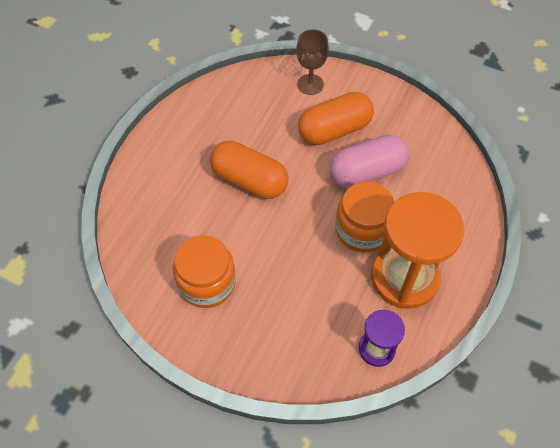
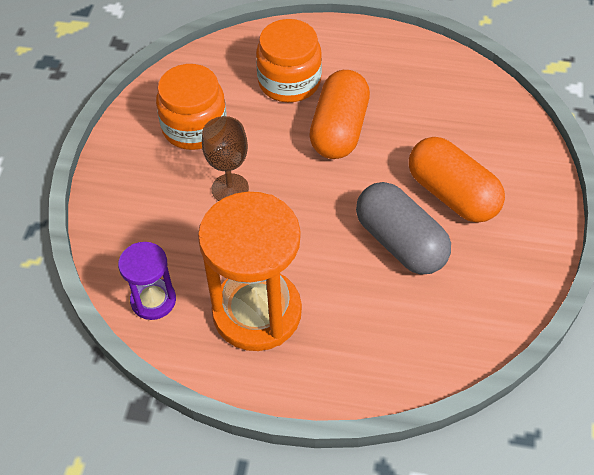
camera: 75 degrees right, 5 degrees down
brown goblet [296,29,329,95] -> brown goblet moved to [202,116,249,201]
pink capsule [329,134,409,188] -> grey capsule [356,182,451,274]
orange jar [335,181,394,252] -> orange jar moved to [256,19,322,102]

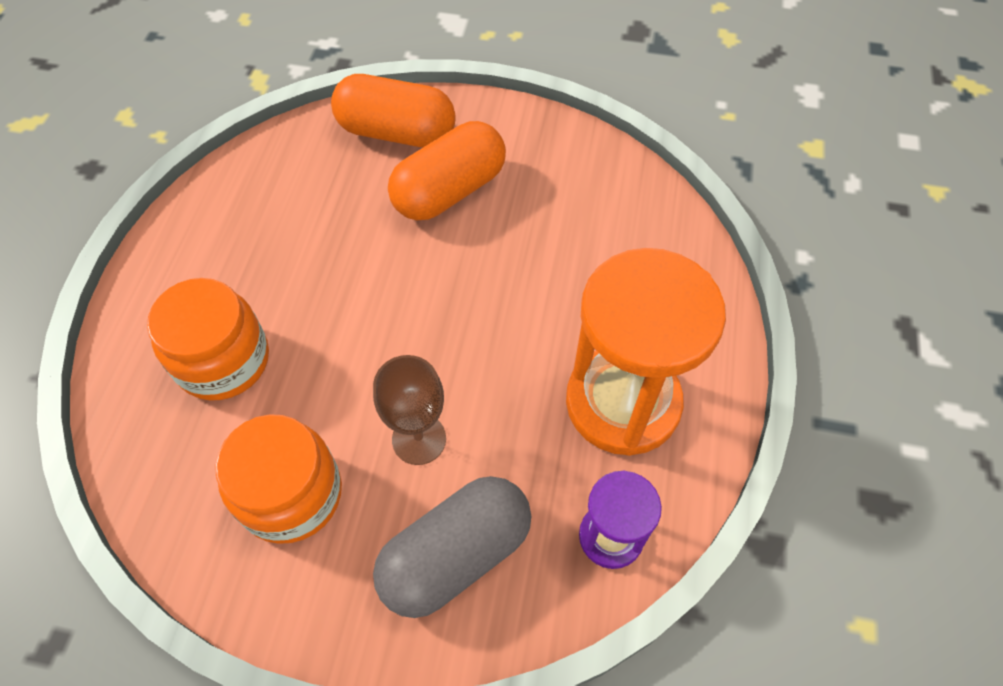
camera: 90 degrees left, 5 degrees up
orange capsule [309,70,370,159] -> orange capsule moved to [331,74,456,147]
grey capsule [356,182,451,274] -> grey capsule moved to [373,476,531,618]

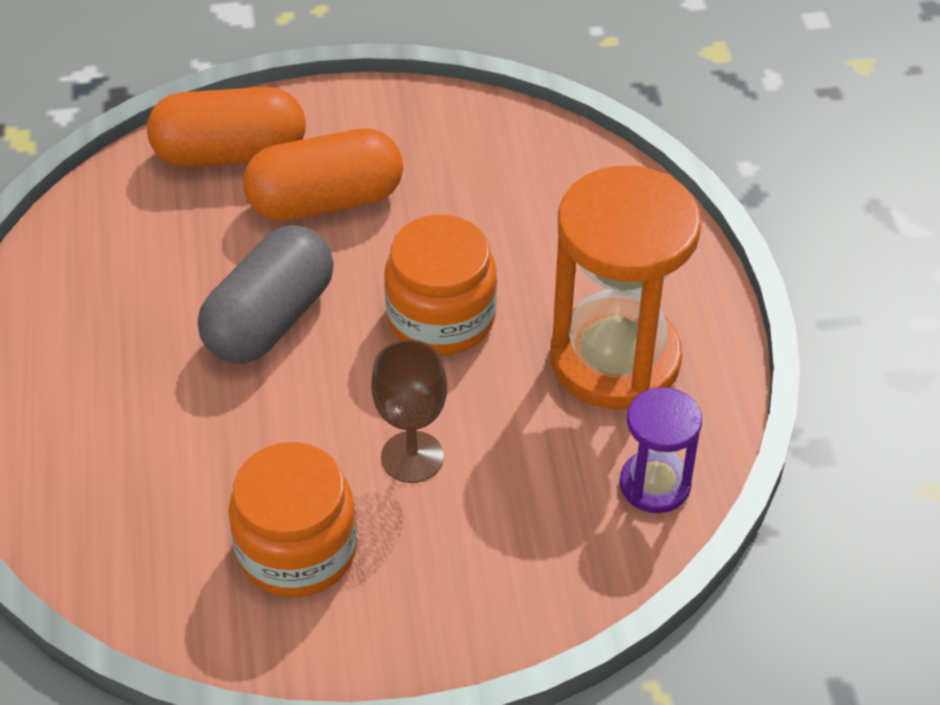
camera: 20 degrees left, 10 degrees down
orange jar [147,278,269,401] -> orange jar moved to [384,215,497,355]
grey capsule [373,476,531,618] -> grey capsule moved to [198,225,334,364]
orange capsule [388,121,506,221] -> orange capsule turned 45 degrees clockwise [243,128,403,221]

